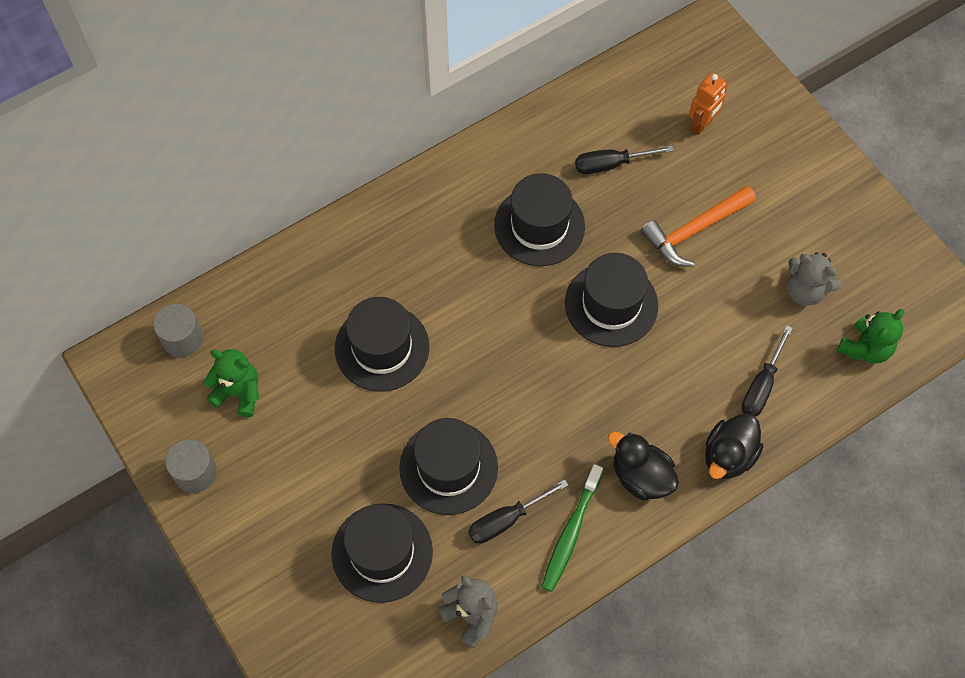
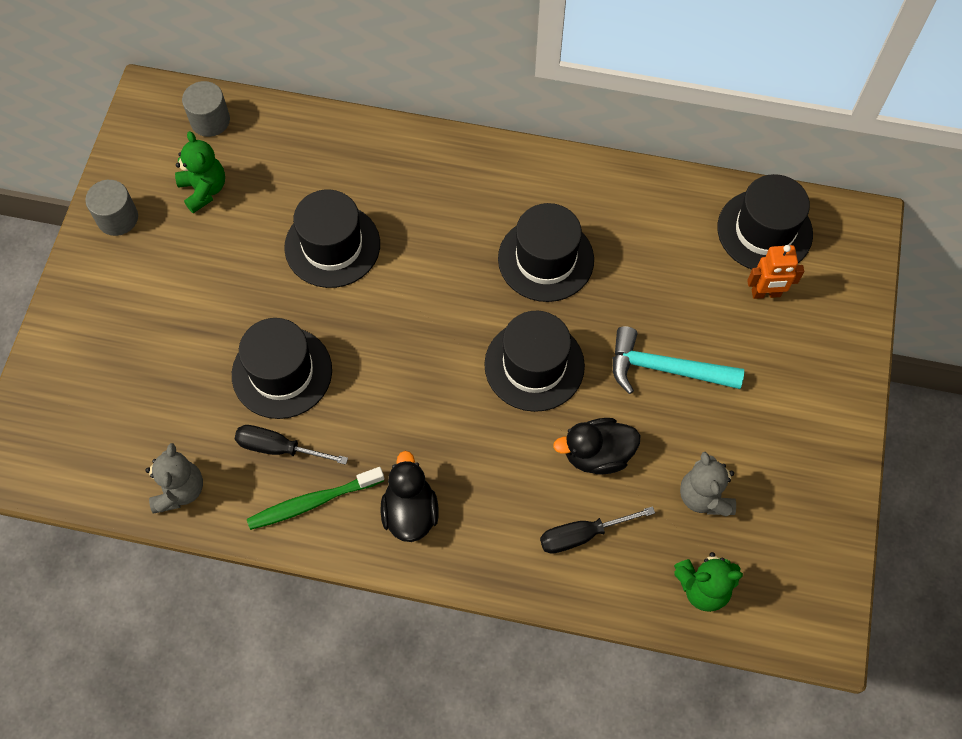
camera: 45 degrees right, 0 degrees up
black hat [331,503,433,603] -> black hat moved to [718,174,813,270]
black screwdriver [575,145,674,174] -> none
orange hammer [641,185,756,267] -> turquoise hammer [613,326,744,394]
black duck [705,413,764,479] -> black duck moved to [553,418,641,475]

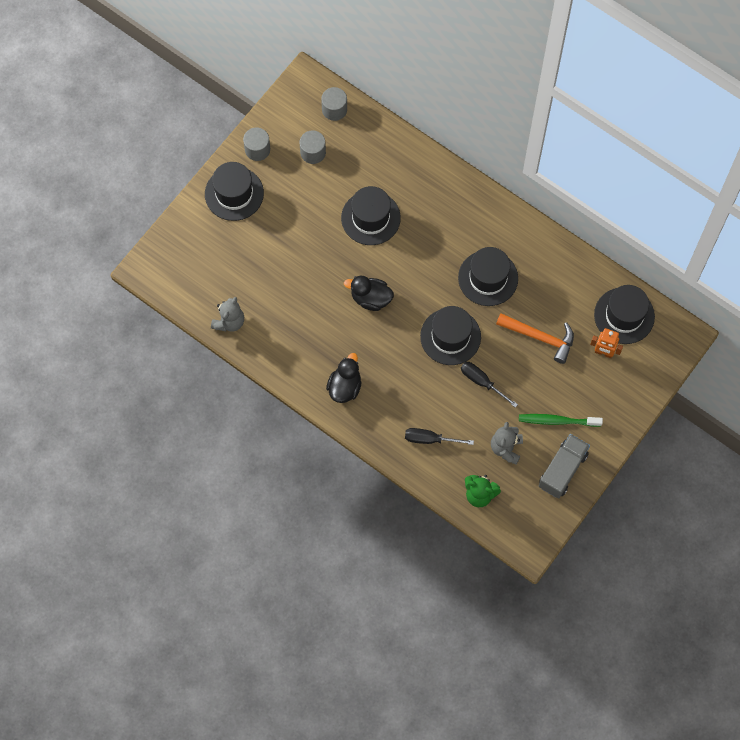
camera: 25 degrees right, 5 degrees up
green teddy bear [175,131,225,213] -> grey cylinder [299,130,326,164]
black hat [232,318,332,419] -> black hat moved to [205,162,264,221]
black screwdriver [235,425,348,465] -> black screwdriver moved to [461,362,518,408]
green toothbrush [247,467,384,530] -> green toothbrush moved to [519,414,603,427]
black duck [553,418,641,475] -> black duck moved to [344,276,394,311]
turquoise hammer [613,326,744,394] -> none
none -> orange hammer [496,313,574,364]
none -> grey truck [539,434,590,498]

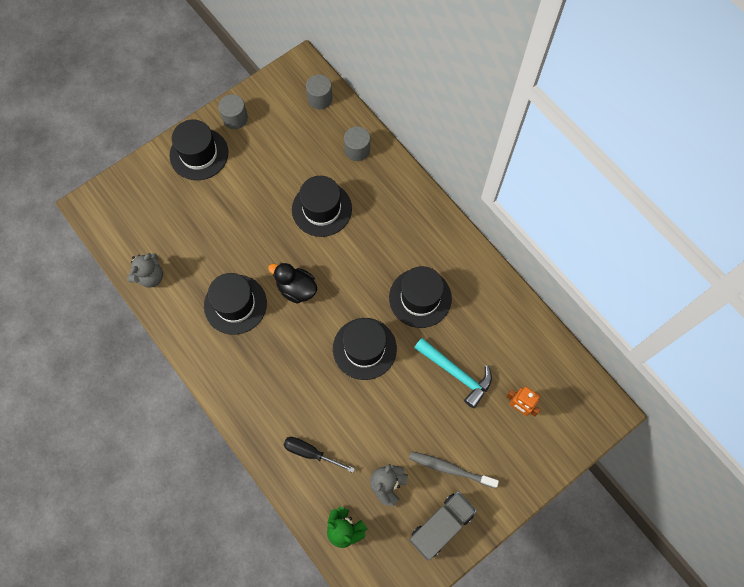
camera: 15 degrees right, 0 degrees up
grey cylinder [299,130,326,164] -> grey cylinder moved to [344,126,370,161]
black duck [326,353,362,403] -> none
black screwdriver [461,362,518,408] -> none
orange hammer [496,313,574,364] -> turquoise hammer [414,338,492,408]
green toothbrush [519,414,603,427] -> grey toothbrush [409,451,499,488]
black hat [594,285,655,344] -> black hat moved to [204,273,267,335]

